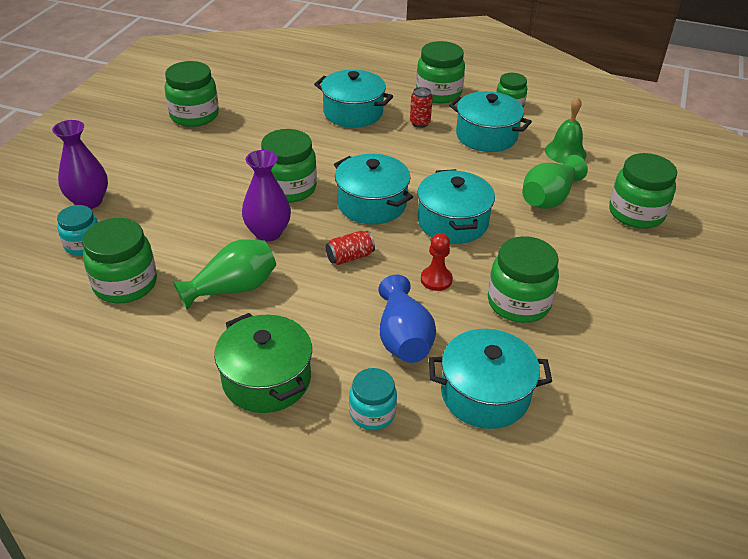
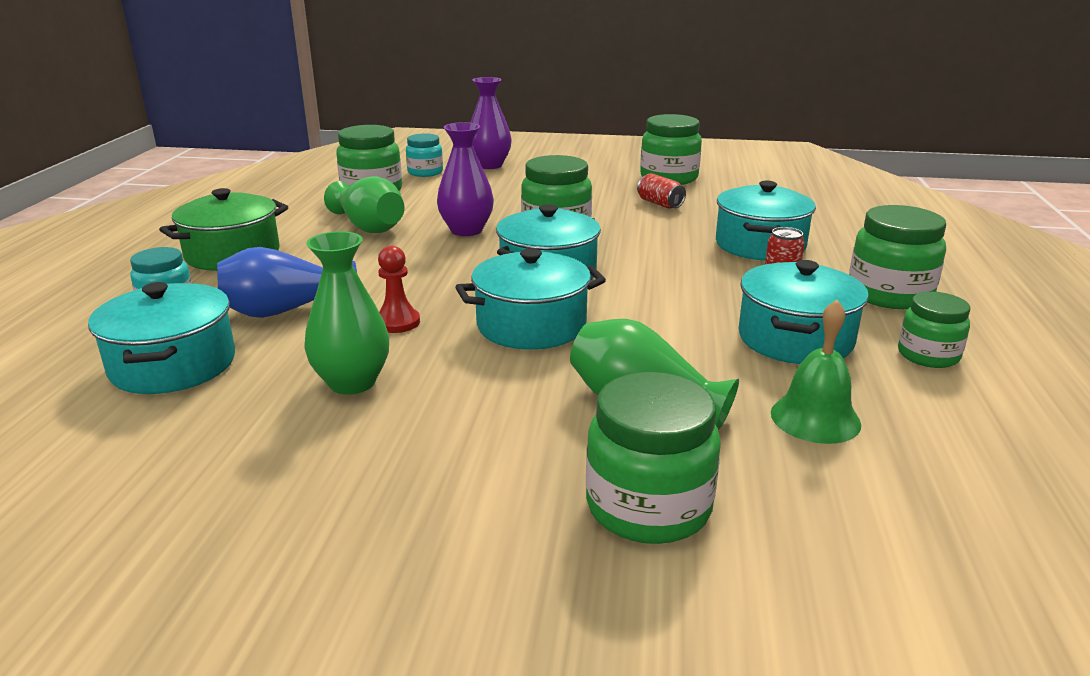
camera: 80 degrees right, 15 degrees down
red can [326,231,375,265] -> red can moved to [637,173,686,209]
green jar [488,236,559,323] -> green vase [304,231,389,395]

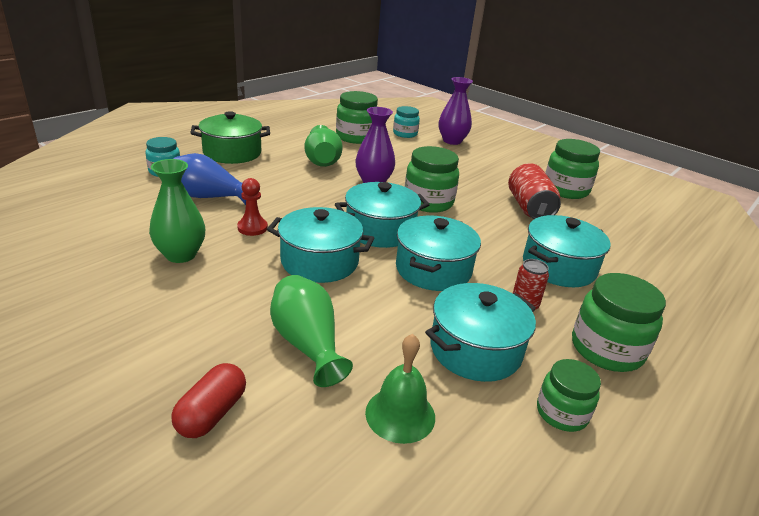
camera: 30 degrees right, 5 degrees up
turquoise pot [88,282,235,394] -> turquoise pot moved to [396,215,481,291]
green jar [586,372,721,544] -> red capsule [171,363,246,438]
red can [637,173,686,209] -> red can [508,163,561,219], size x1.74

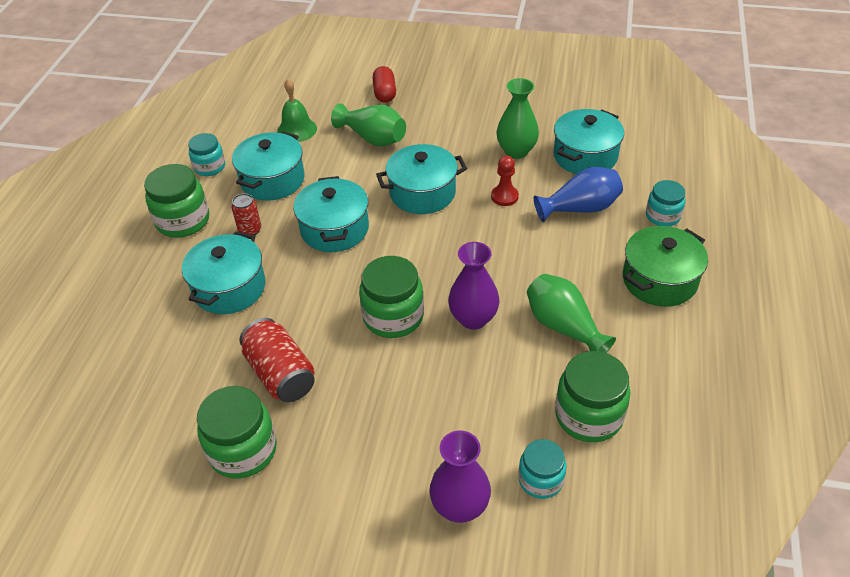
camera: 155 degrees right, 15 degrees up
turquoise pot [335,182,430,248] -> turquoise pot moved to [554,109,624,174]
green jar [537,359,601,432] -> turquoise jar [188,133,225,176]

